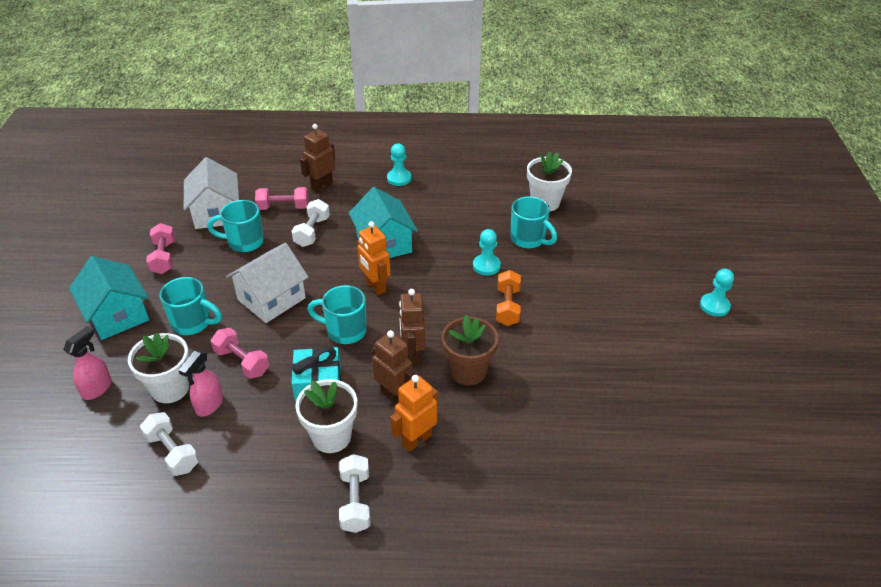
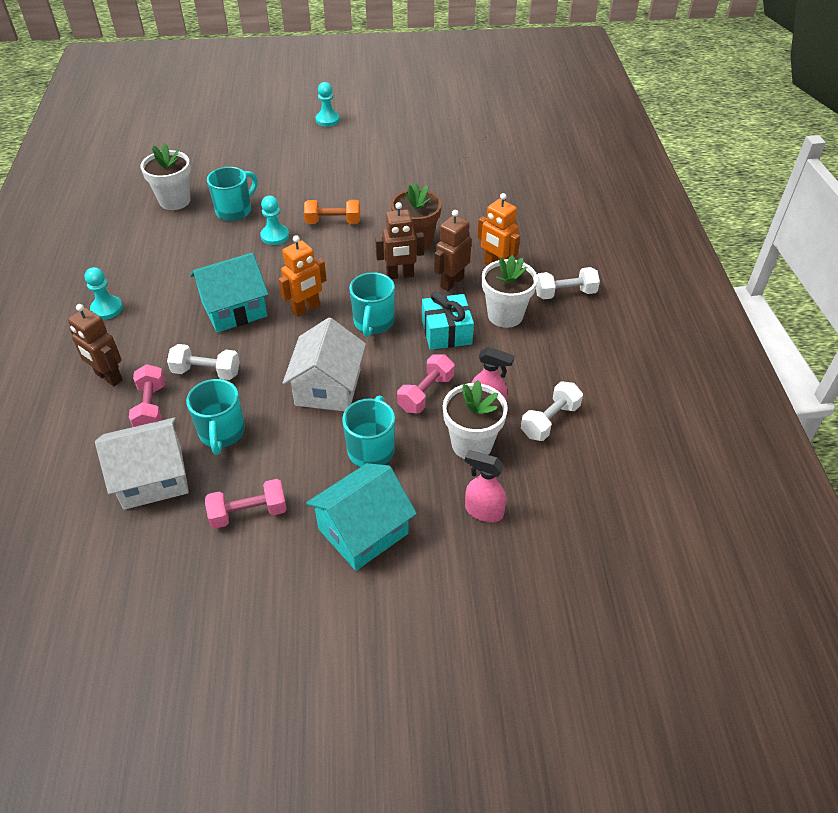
camera: 95 degrees left, 5 degrees up
white house [226,243,308,323] -> white house turned 60 degrees clockwise [283,318,366,411]

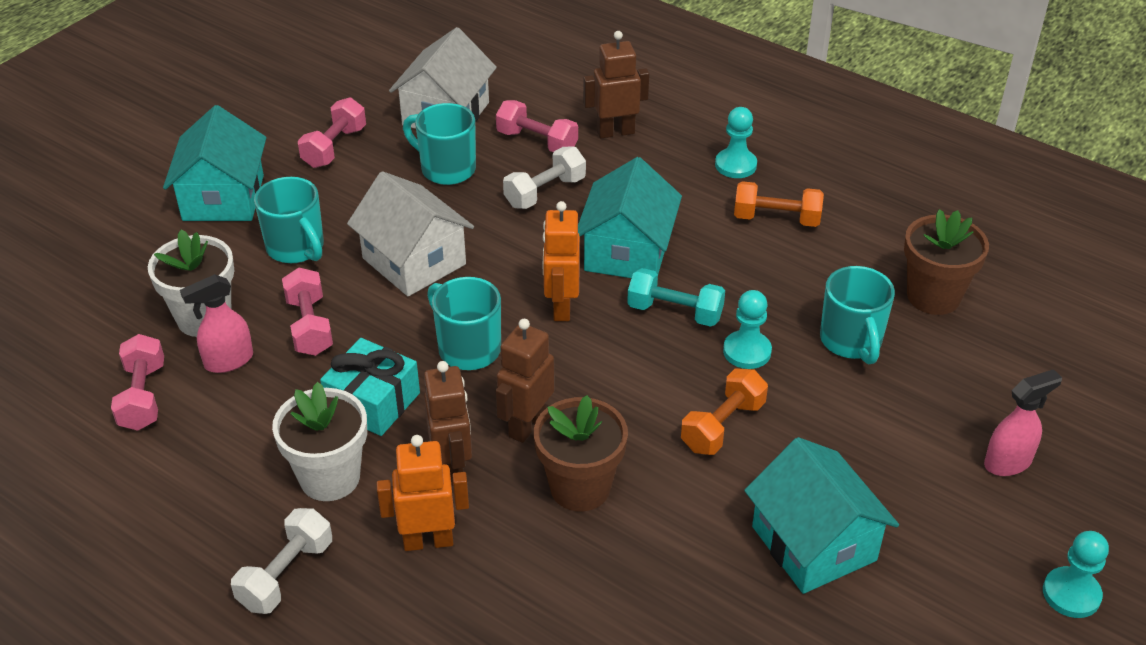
camera: 130 degrees right, 5 degrees down
white flower pot [141,143,191,210] -> brown flower pot [904,209,989,315]
pink spray bottle [465,450,507,522] -> pink spray bottle moved to [984,369,1062,476]
white dumbbell [521,381,583,441] -> pink dumbbell [111,334,164,431]
none -> turquoise dumbbell [627,268,725,327]
none -> orange dumbbell [734,181,824,227]
none -> turquoise house [744,437,899,594]

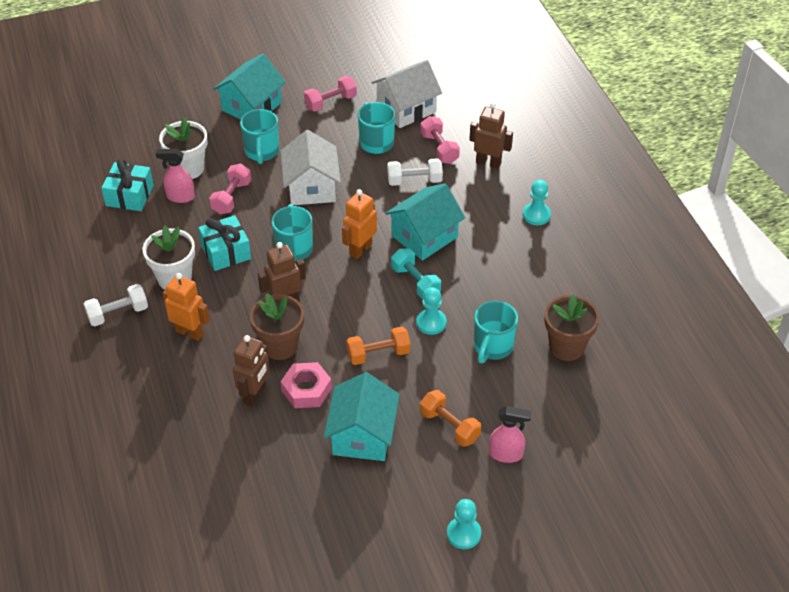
camera: 35 degrees right, 5 degrees up
pink dumbbell [111,334,164,431] -> turquoise gift [101,158,154,211]
brown robot [424,361,472,486] -> brown robot moved to [233,335,270,406]
orange dumbbell [734,181,824,227] -> orange dumbbell moved to [420,390,481,447]
none -> pink nut [281,362,332,408]

